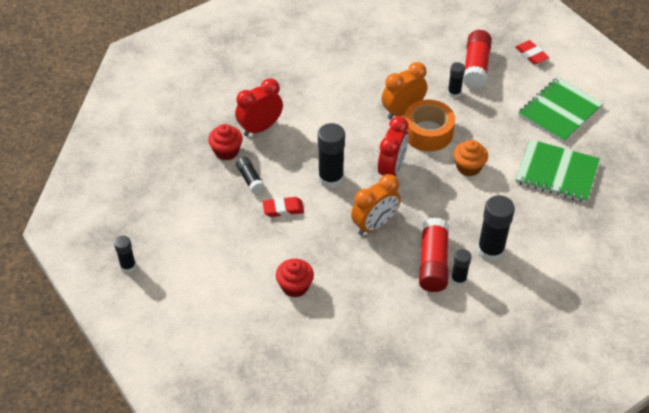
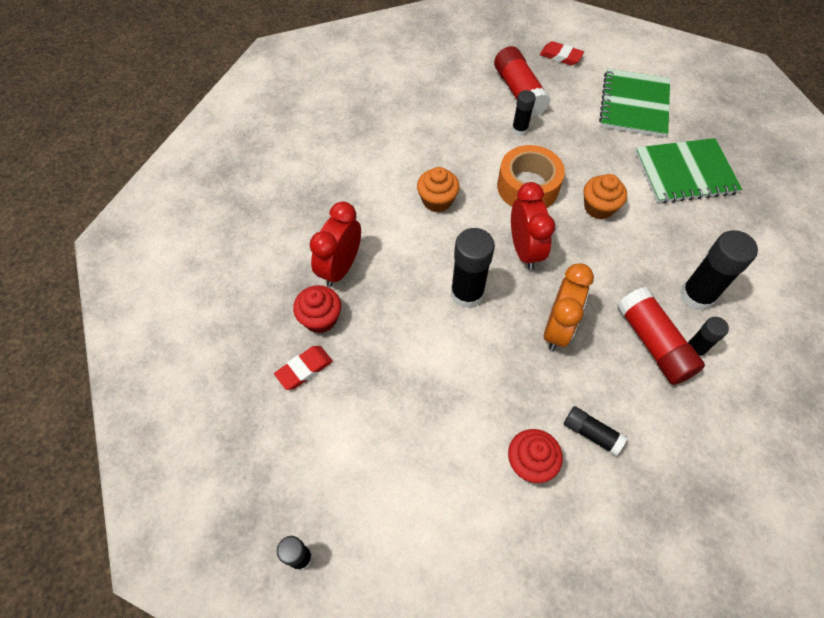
camera: 30 degrees left, 10 degrees up
black glue stick [236,157,265,193] -> black glue stick moved to [564,406,627,456]
red eraser [262,197,304,217] -> red eraser moved to [274,346,333,390]
orange clock [382,62,427,119] -> none
none -> orange cupcake [417,167,460,212]

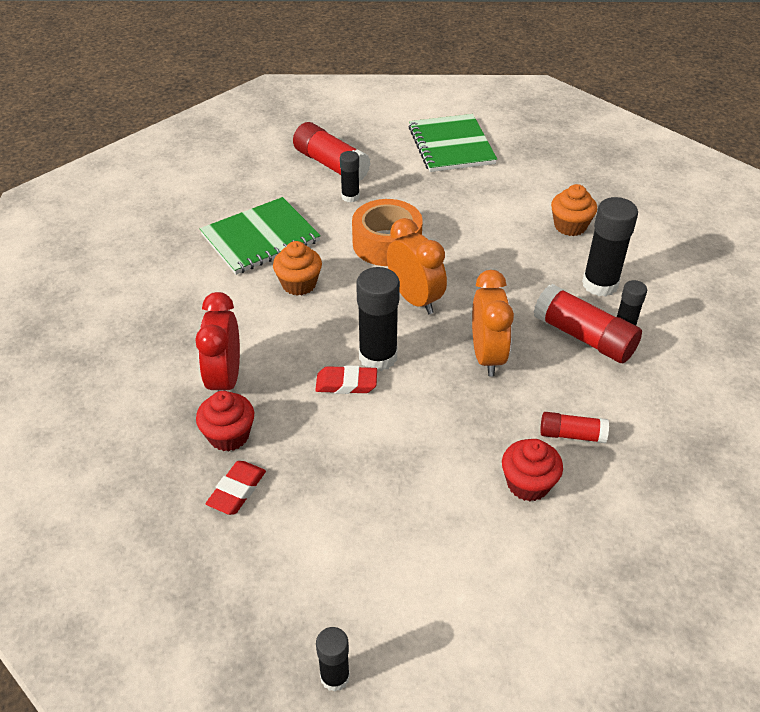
camera: 25 degrees left, 15 degrees down
red clock [511,182,555,270] -> orange clock [387,218,447,314]
red eraser [540,41,584,65] -> red eraser moved to [315,365,377,394]
black glue stick [564,406,627,456] -> red glue stick [540,412,609,443]
orange cupcake [584,174,627,219] -> orange cupcake moved to [551,184,597,236]
green notebook [635,138,742,204] -> green notebook moved to [200,197,321,275]

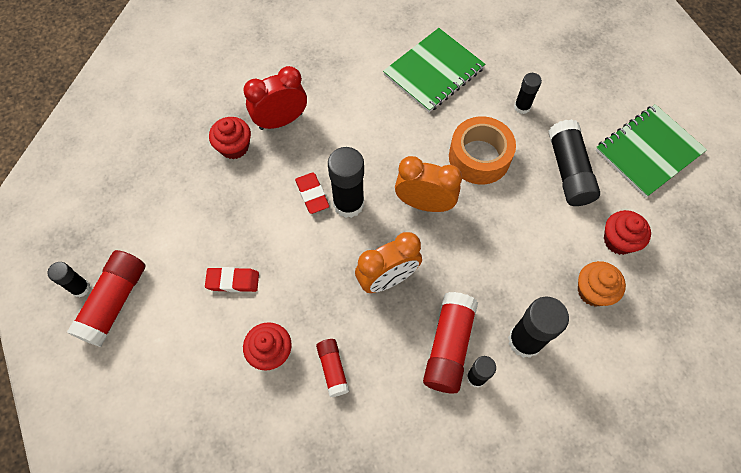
camera: 65 degrees right, 20 degrees up
green notebook [200,197,321,275] -> green notebook turned 75 degrees counterclockwise [383,28,485,112]
red eraser [206,461,266,515] -> red eraser moved to [205,267,259,292]
orange cupcake [273,241,322,296] -> none
red glue stick [293,122,371,181] -> red glue stick moved to [67,250,146,347]
orange clock [387,218,447,314] -> orange clock turned 105 degrees counterclockwise [395,156,462,212]
none -> black glue stick [548,119,600,206]
none -> red cupcake [604,210,651,255]

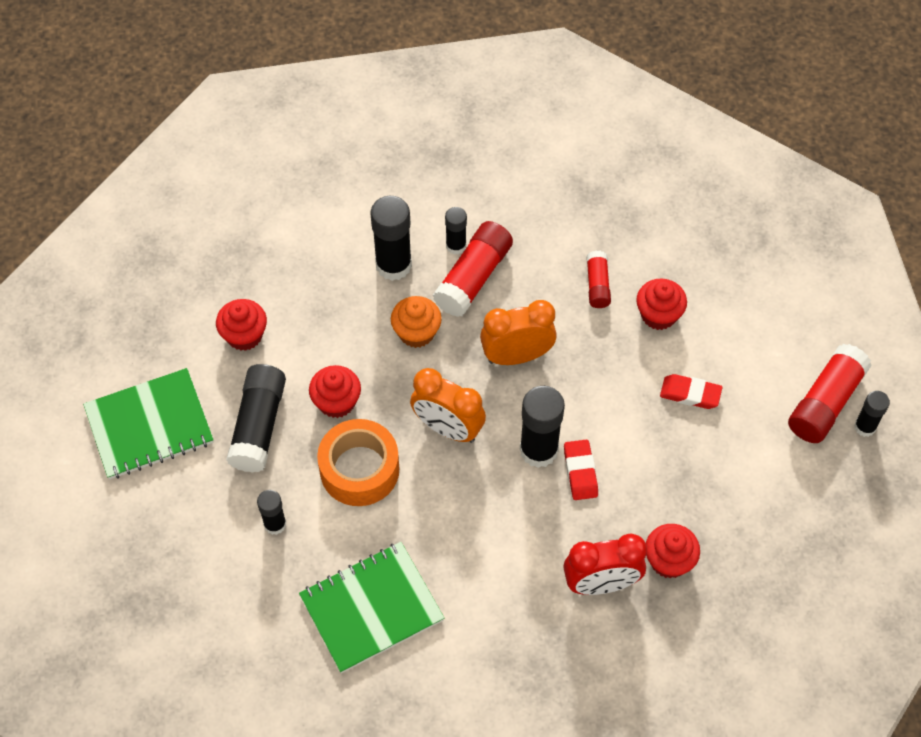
camera: 165 degrees left, 5 degrees down
orange cupcake [578,261,626,306] -> orange cupcake moved to [391,296,442,348]
none -> red cupcake [309,365,361,418]

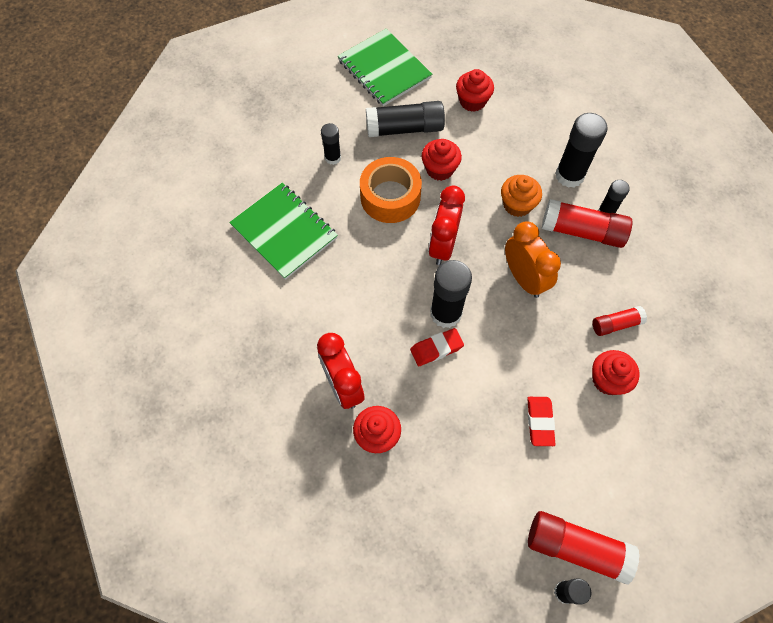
camera: 75 degrees right, 5 degrees up
orange clock [410,368,486,443] -> red clock [429,186,465,265]

